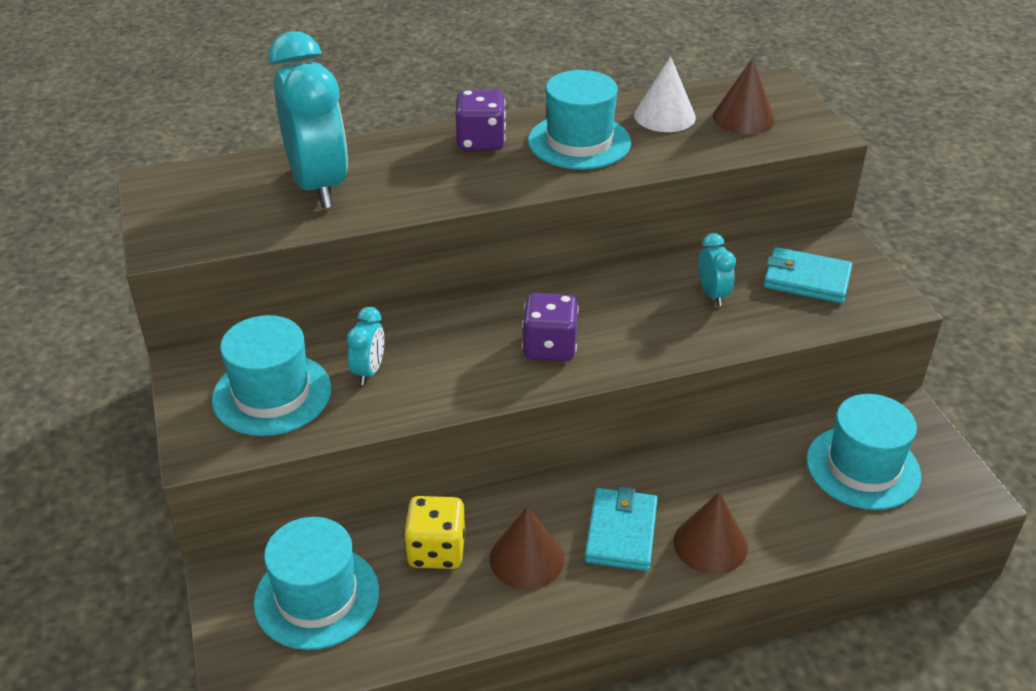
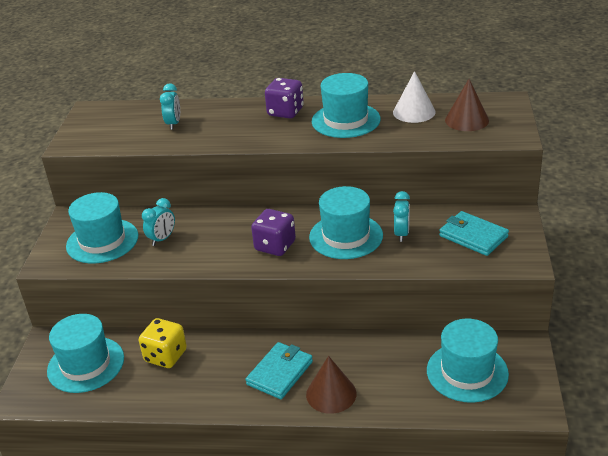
camera: 25 degrees right, 5 degrees down
turquoise clock [269,31,348,209] -> turquoise clock [160,83,180,130], size x0.43
brown cone [490,507,564,590] -> none
none -> turquoise hat [309,186,383,259]

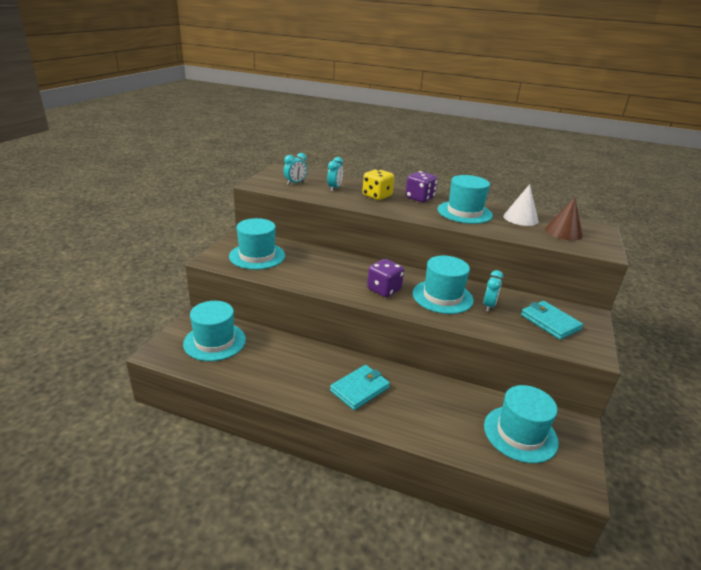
camera: 10 degrees right, 5 degrees down
yellow dice [139,318,187,368] -> yellow dice moved to [362,169,394,200]
turquoise clock [142,198,175,246] -> turquoise clock moved to [284,153,307,185]
brown cone [306,356,357,414] -> none

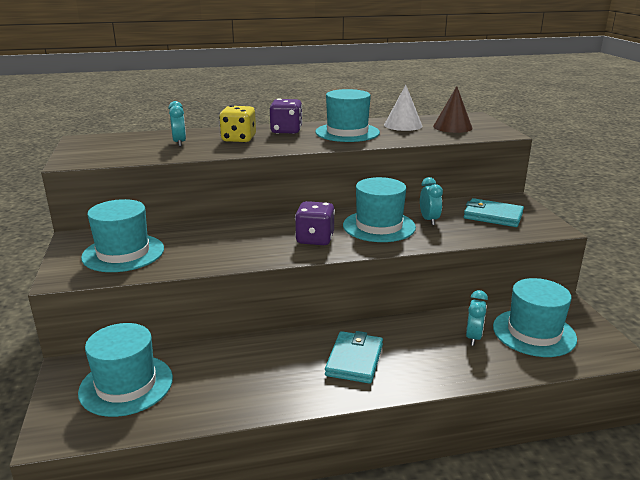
camera: 30 degrees left, 5 degrees down
turquoise clock [284,153,307,185] -> turquoise clock moved to [466,290,488,346]

